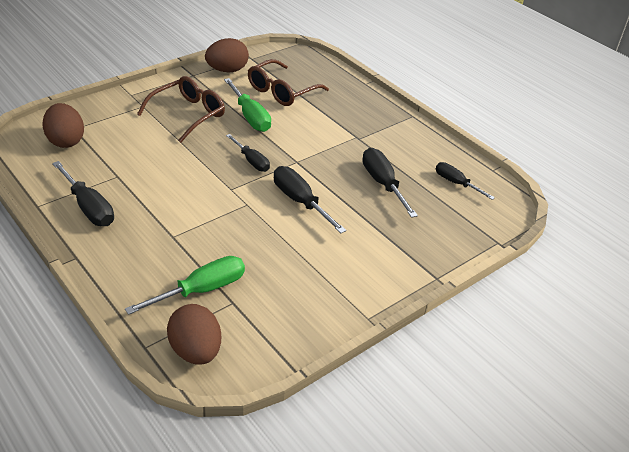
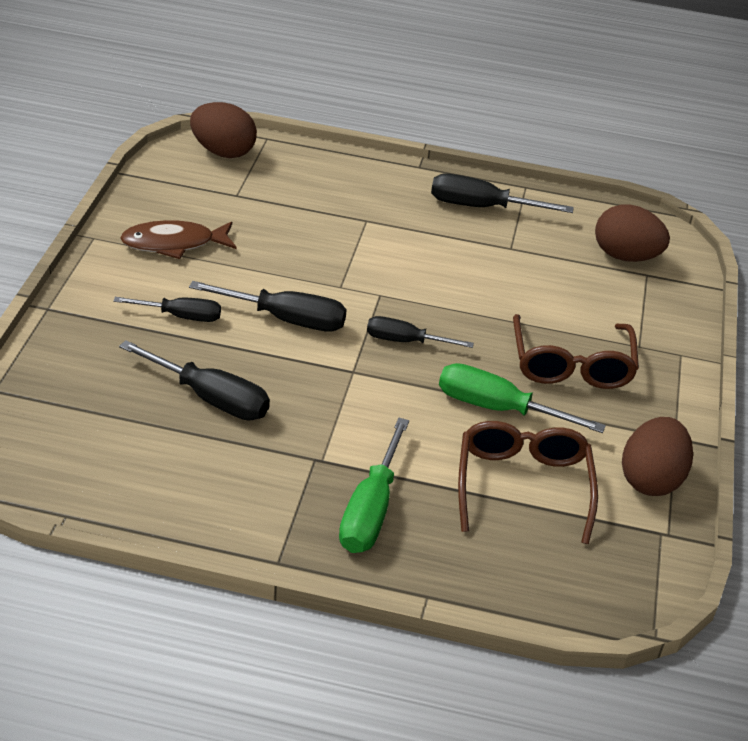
camera: 140 degrees right, 0 degrees up
green screwdriver [125,256,245,315] -> green screwdriver moved to [339,418,409,553]
black screwdriver [436,162,495,200] -> black screwdriver moved to [113,297,221,322]
none -> brown fish [120,220,236,259]

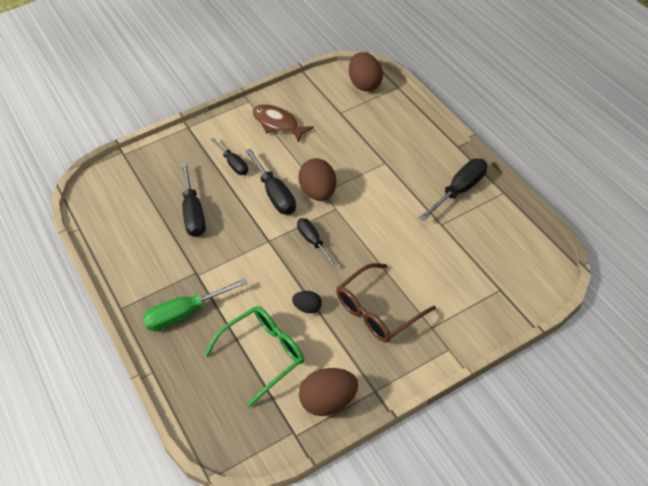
camera: 55 degrees right, 10 degrees up
black screwdriver [431,173,574,213] -> black screwdriver turned 75 degrees clockwise [419,159,487,221]
green screwdriver [439,363,606,433] -> black egg [292,291,322,313]
brown glasses [458,421,598,544] -> green glasses [205,306,304,408]
brown egg [595,204,670,262] -> brown egg moved to [298,158,336,201]

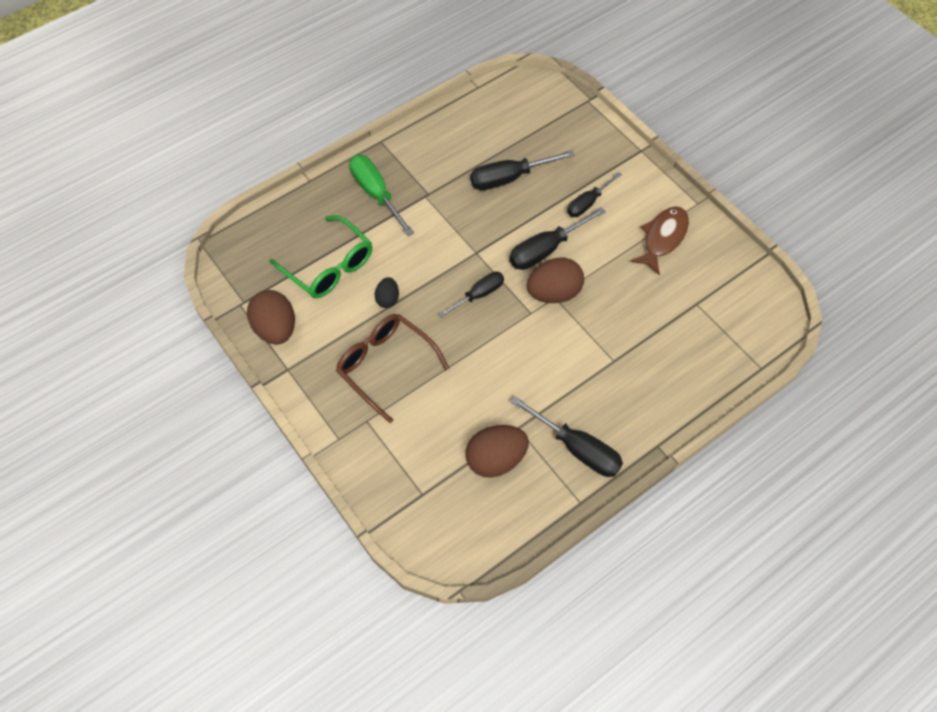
camera: 80 degrees right, 10 degrees up
brown egg [349,52,383,91] -> brown egg moved to [465,425,529,478]

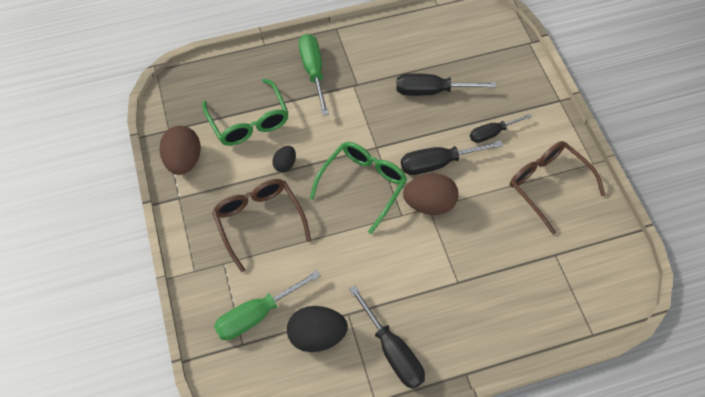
camera: 20 degrees right, 0 degrees up
black screwdriver [438,272,504,318] -> green glasses [309,142,407,234]
brown egg [465,425,529,478] -> black egg [287,306,348,352]
brown fish [630,206,689,276] -> brown glasses [510,141,605,235]
none -> green screwdriver [214,270,321,340]

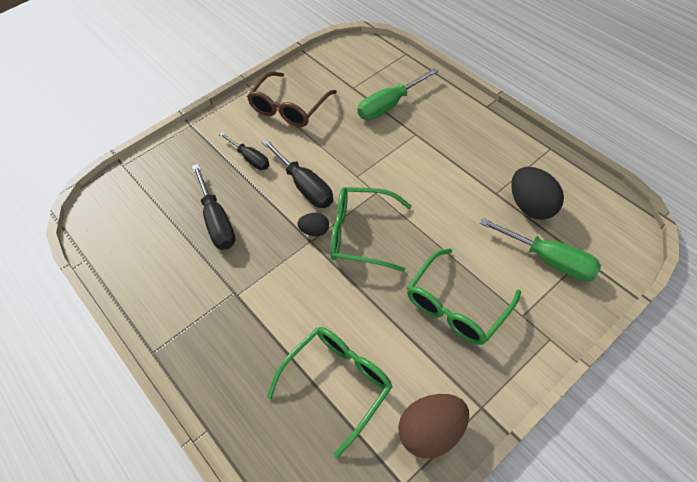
camera: 110 degrees left, 5 degrees down
brown glasses [212,179,311,272] -> green glasses [407,248,521,345]
black egg [272,146,296,172] -> black egg moved to [297,213,329,236]
green screwdriver [299,34,329,116] -> green screwdriver moved to [357,68,439,120]
black screwdriver [349,286,425,389] -> none
brown egg [403,174,459,215] -> none

